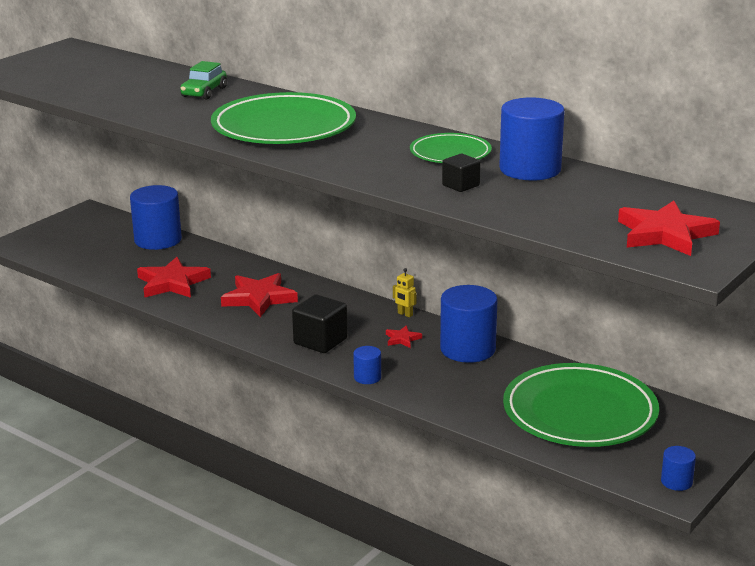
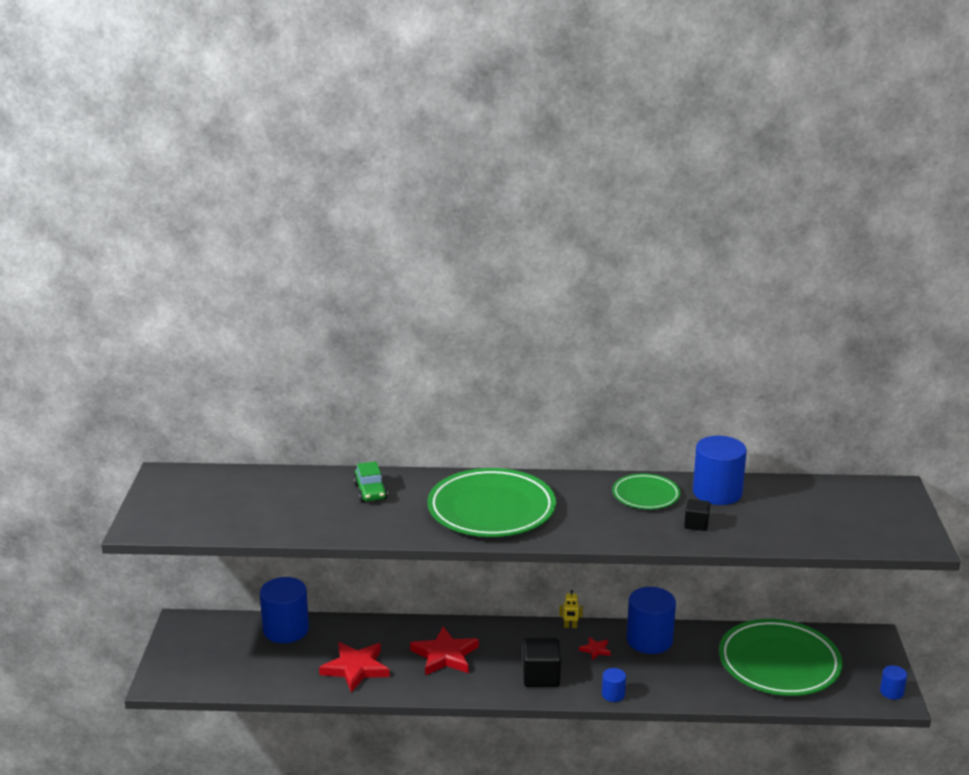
camera: 35 degrees left, 0 degrees up
red star [618,201,720,256] -> none

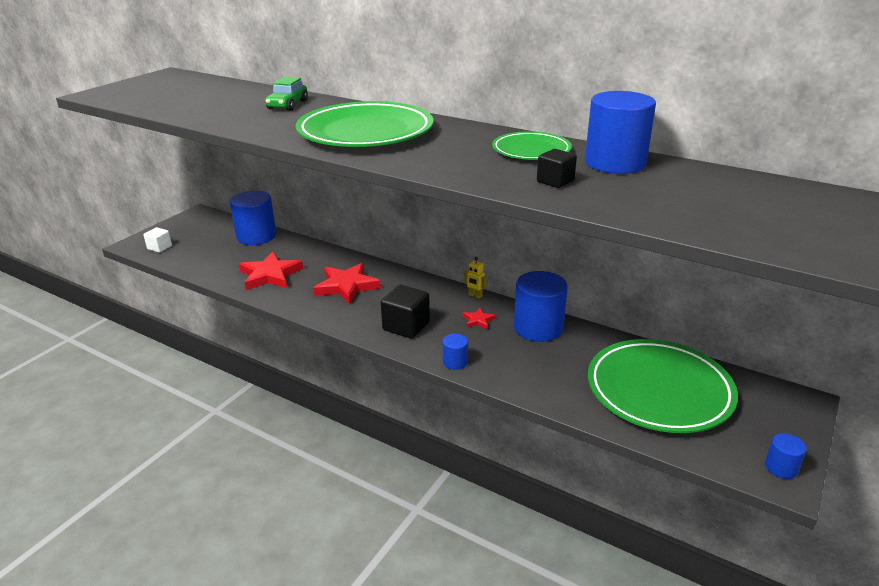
camera: 30 degrees right, 5 degrees up
none -> white cube [143,227,172,253]

